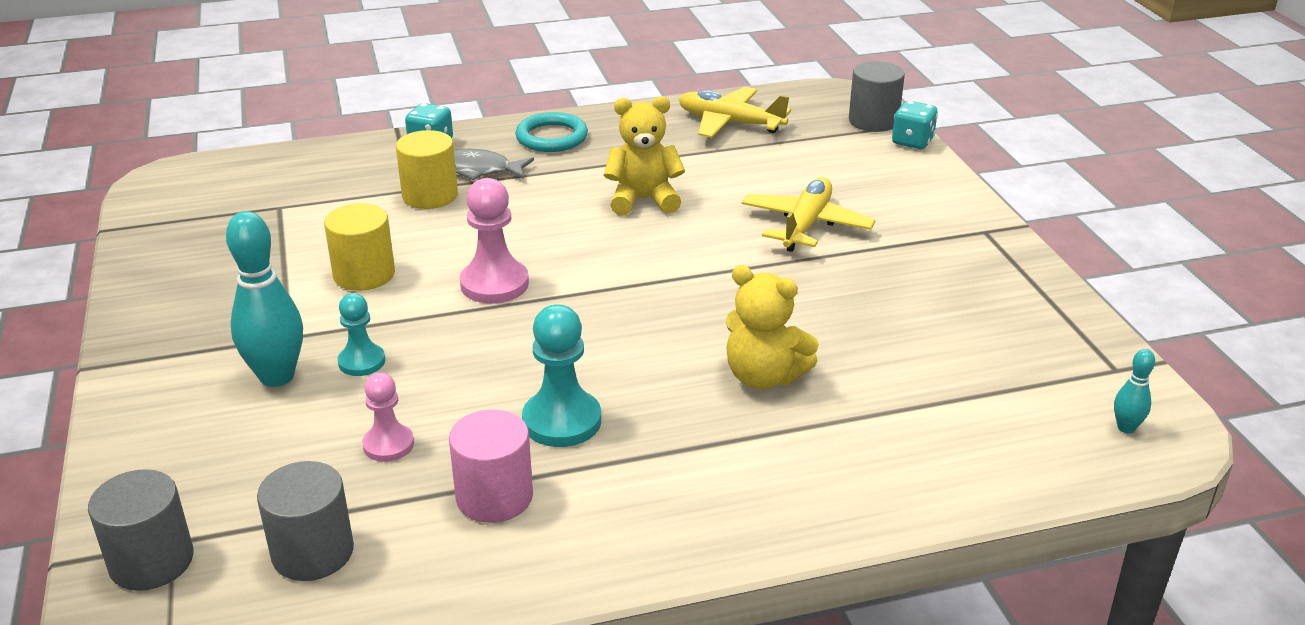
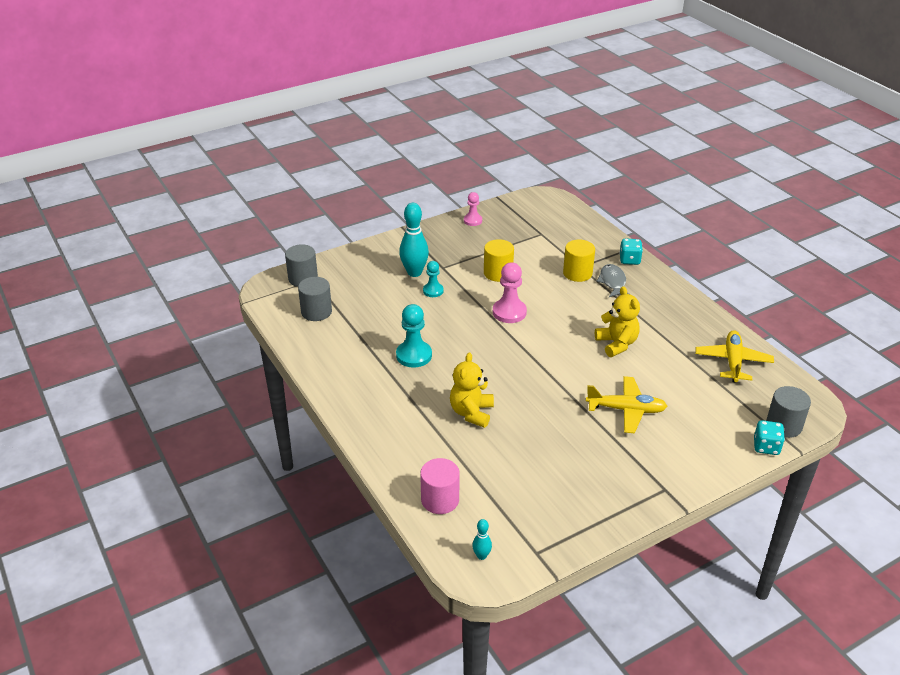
camera: 75 degrees right, 5 degrees up
pink pawn [362,373,414,462] -> pink pawn moved to [464,192,482,226]
pink cylinder [449,409,533,523] -> pink cylinder moved to [420,458,460,514]
turquoise ring [515,112,588,152] -> none

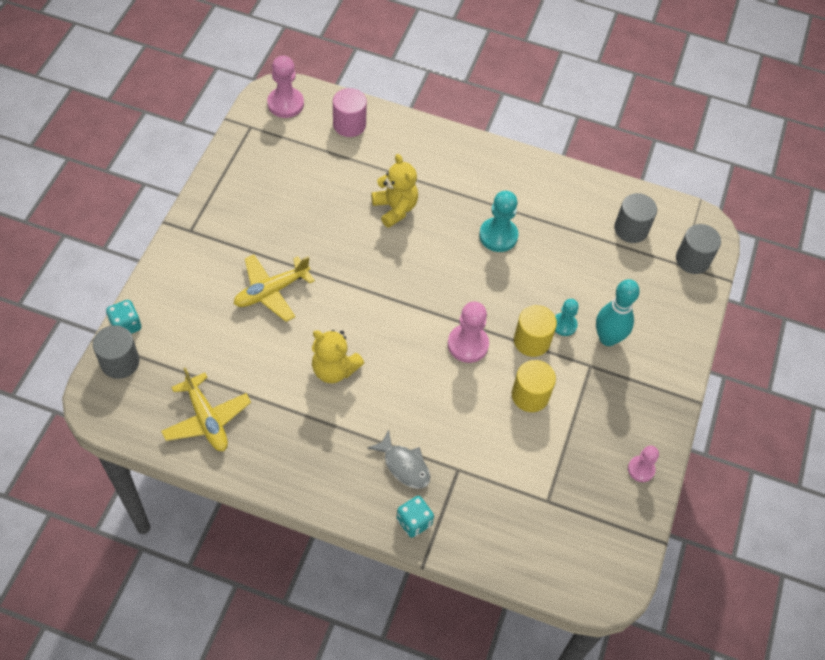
camera: 135 degrees right, 20 degrees up
turquoise bowling pin [472,519,492,560] -> pink pawn [267,55,304,118]
yellow cylinder [563,240,595,282] -> yellow cylinder moved to [514,305,557,357]

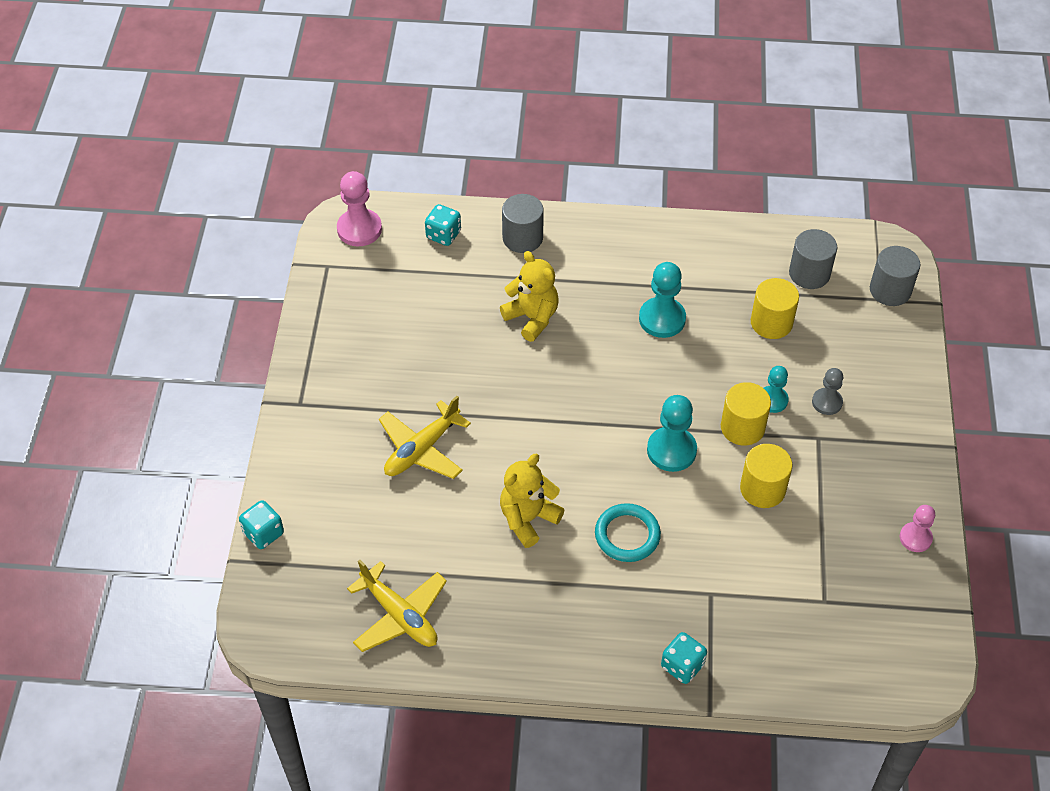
camera: 10 degrees left, 5 degrees down
grey cylinder [93,325,139,379] -> grey cylinder moved to [502,194,544,253]
yellow teddy bear [312,330,364,383] -> yellow teddy bear turned 120 degrees clockwise [500,454,565,548]
pink cylinder [333,88,367,137] -> turquoise dice [425,204,461,246]
grey fish [367,430,430,489] -> none
pink pawn [448,302,489,363] -> turquoise pawn [647,395,697,472]
turquoise bowling pin [596,279,640,346] -> grey pawn [812,368,844,415]
none -> turquoise ring [595,503,661,562]
none -> yellow cylinder [751,278,799,339]

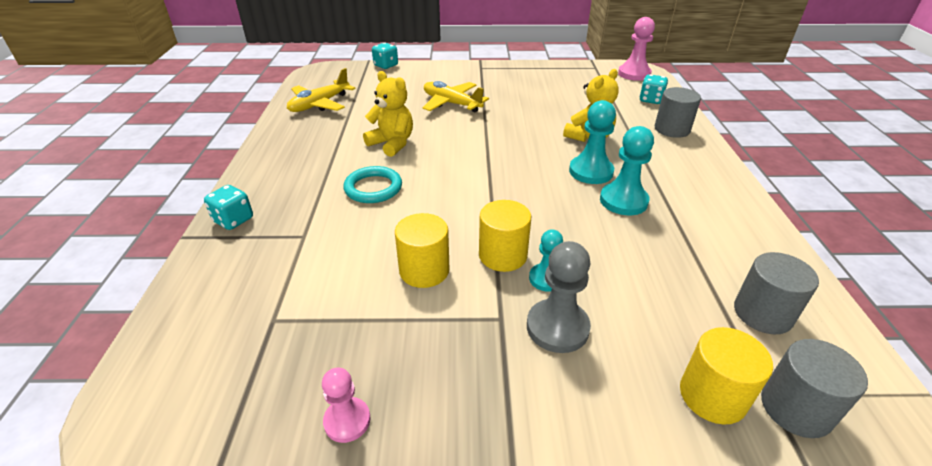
camera: 85 degrees right, 15 degrees down
turquoise pawn [647,395,697,472] -> turquoise pawn moved to [569,100,616,184]
yellow cylinder [751,278,799,339] -> yellow cylinder moved to [680,327,773,425]
grey pawn [812,368,844,415] -> grey pawn [527,241,591,353], size x1.61

